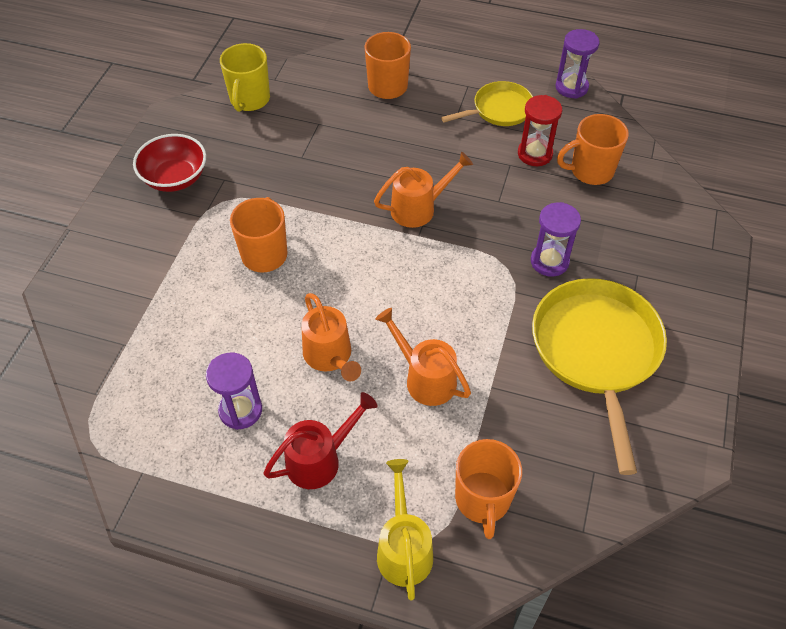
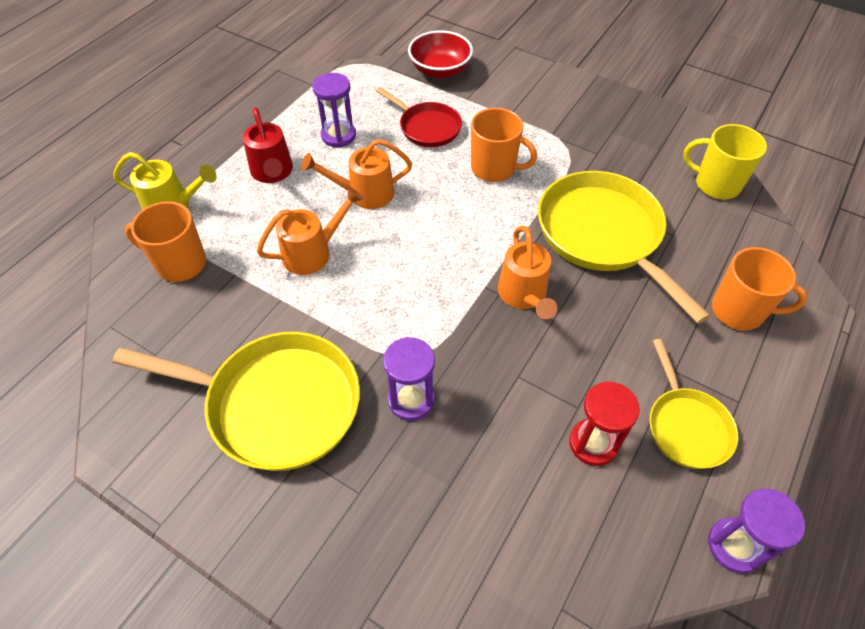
camera: 105 degrees right, 0 degrees up
red bowl [133,134,206,192] -> red bowl moved to [408,30,473,79]
orange mug [557,114,629,185] -> none
none -> red pan [376,87,462,147]
none -> yellow pan [538,171,710,324]

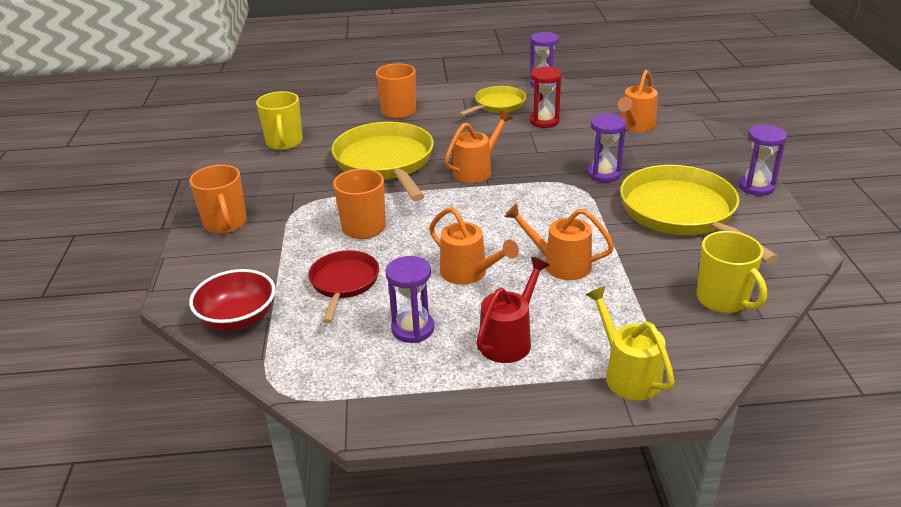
camera: 125 degrees left, 20 degrees down
orange mug [125,201,206,282] -> orange mug moved to [189,165,247,234]
yellow pan [538,171,710,324] -> yellow pan turned 135 degrees clockwise [331,122,434,201]
none -> orange watering can [618,70,658,132]
none -> yellow mug [696,231,767,313]
none -> purple hourglass [739,124,787,196]

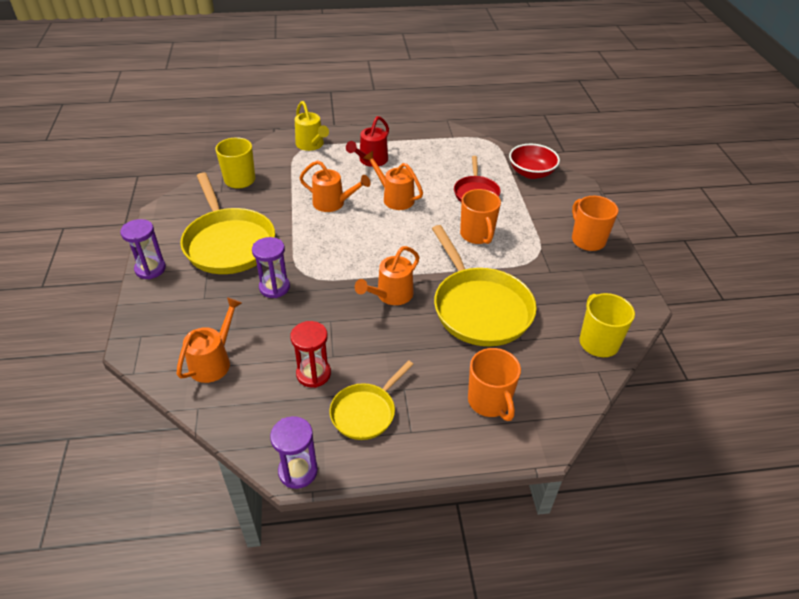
camera: 175 degrees right, 10 degrees up
purple hourglass [385,256,434,343] -> none

